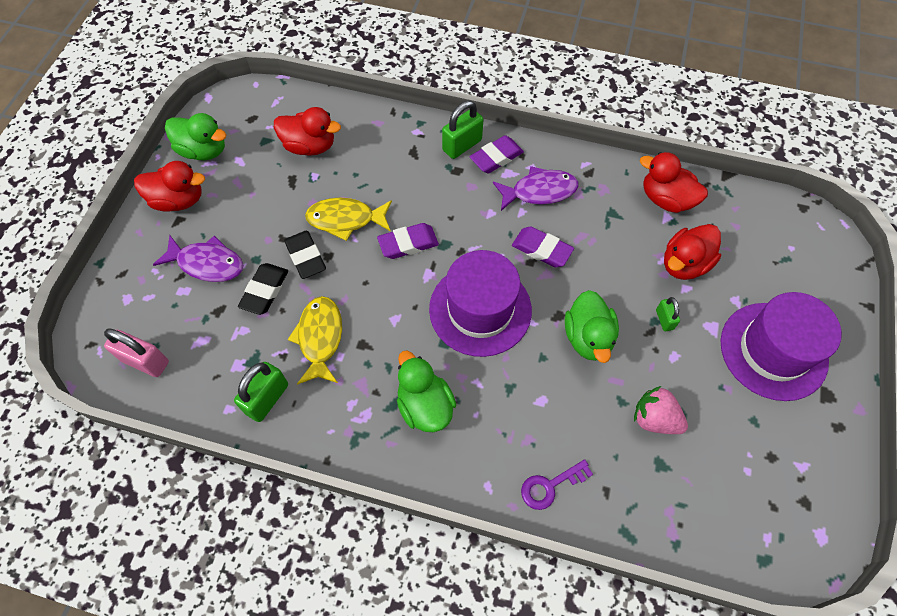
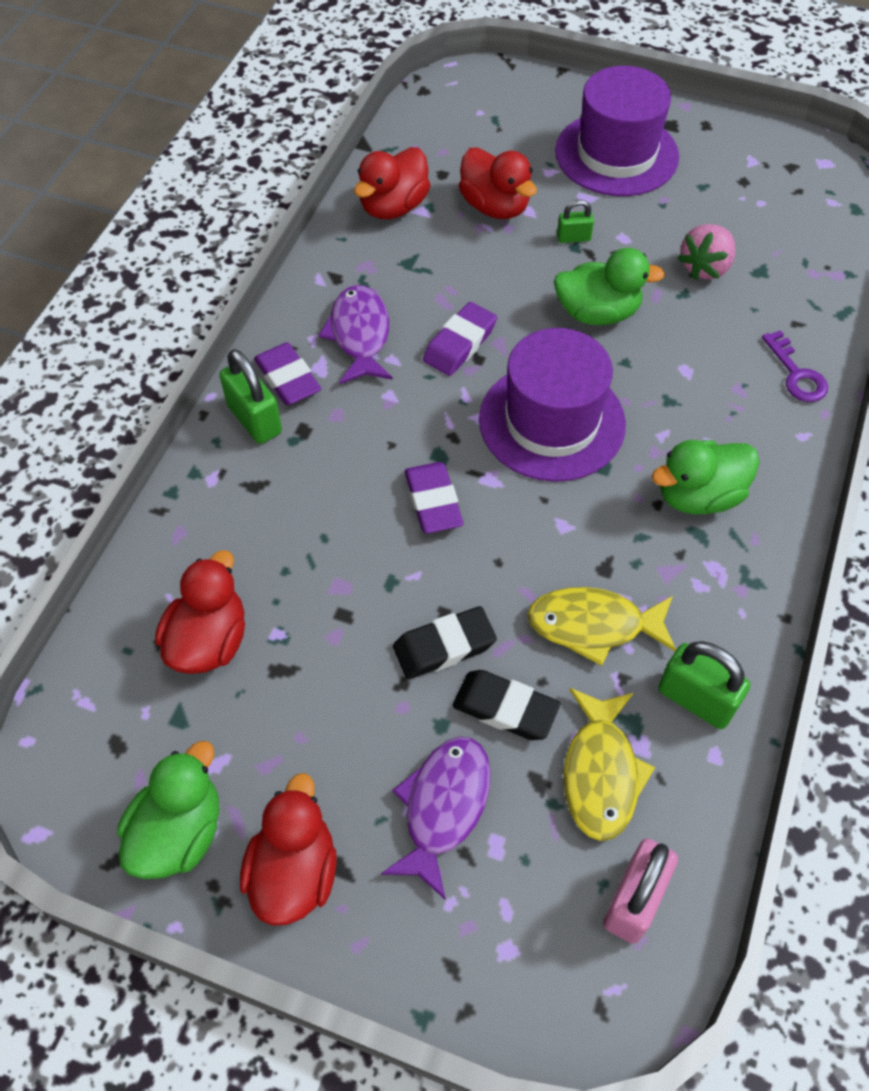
camera: 85 degrees left, 5 degrees down
yellow fish [305,198,392,241] -> yellow fish moved to [563,688,655,841]

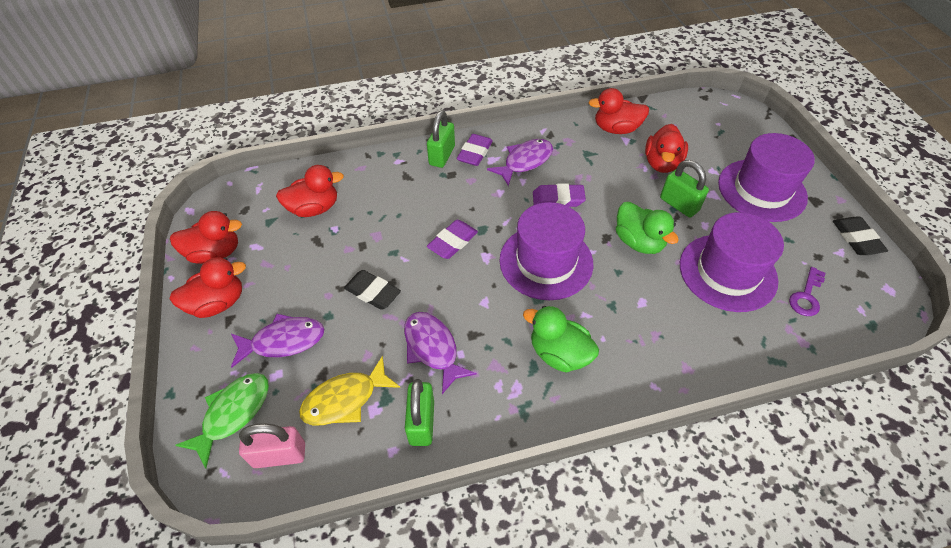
camera: 55 degrees right, 5 degrees down
green duck [117,741,219,879] -> red duck [170,211,242,264]
black eraser [452,670,560,740] -> black eraser moved to [833,216,888,255]
yellow fish [527,587,676,666] -> purple fish [404,312,477,394]
green padlock [557,200,594,243] -> green padlock [660,160,709,218], size x1.76
pink strawberry [678,224,735,280] -> purple hat [680,212,784,312]
purple key [762,330,828,402] -> purple key moved to [789,267,825,316]
none -> green fish [175,373,269,468]

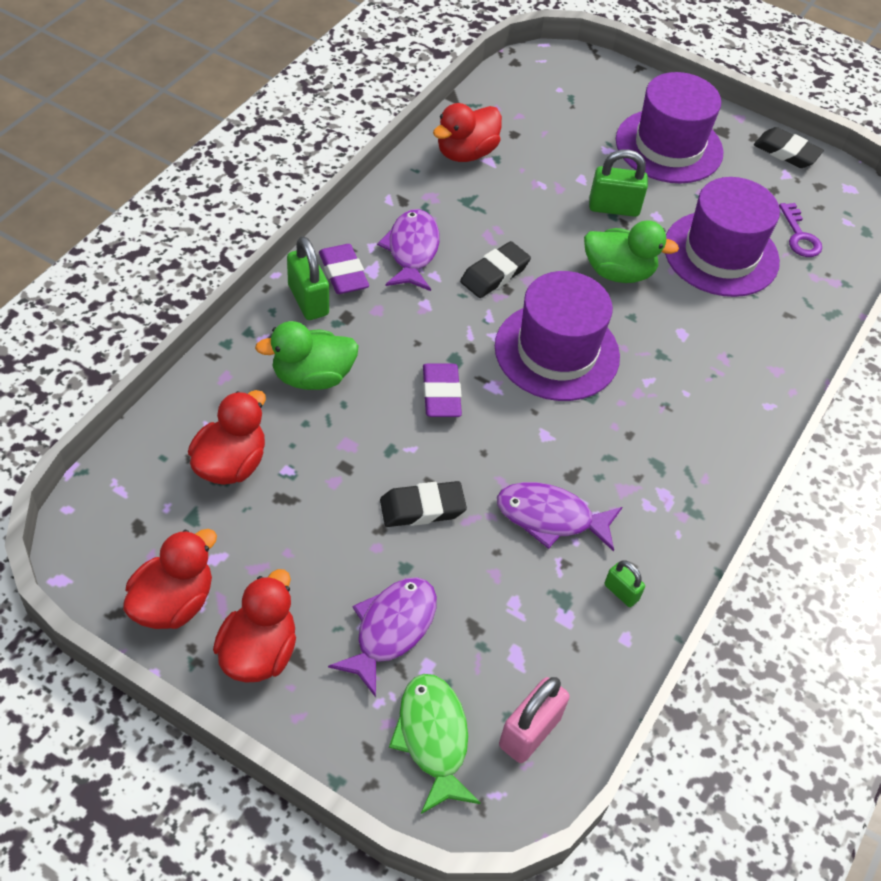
camera: 50 degrees left, 0 degrees up
yellow fish [299,355,400,425] -> none
green padlock [405,379,434,446] -> green padlock [604,560,645,607], size x0.57
green duck [523,306,599,373] -> green duck moved to [255,321,359,390]
purple eraser [533,184,586,207] -> black eraser [460,241,531,298]
red duck [645,124,688,173] -> none

